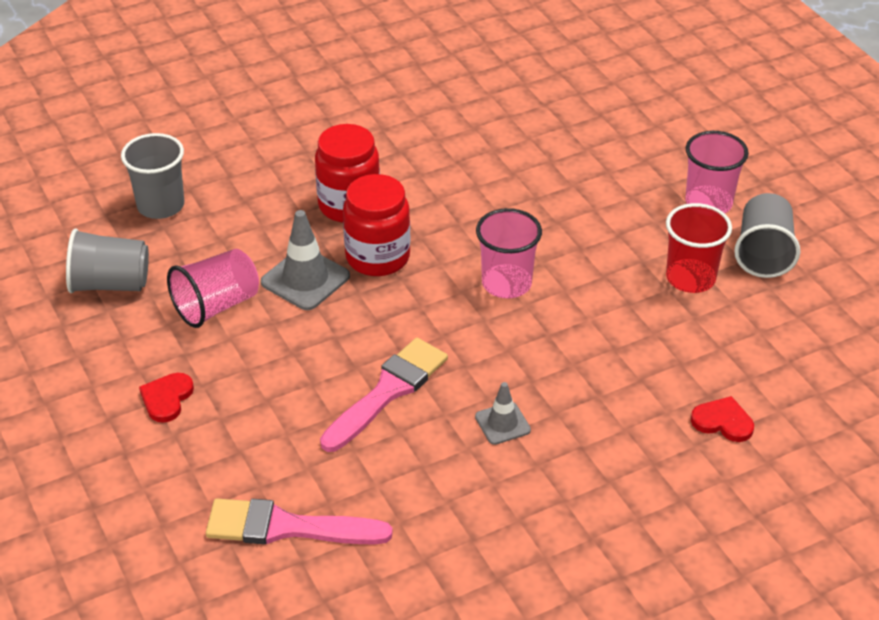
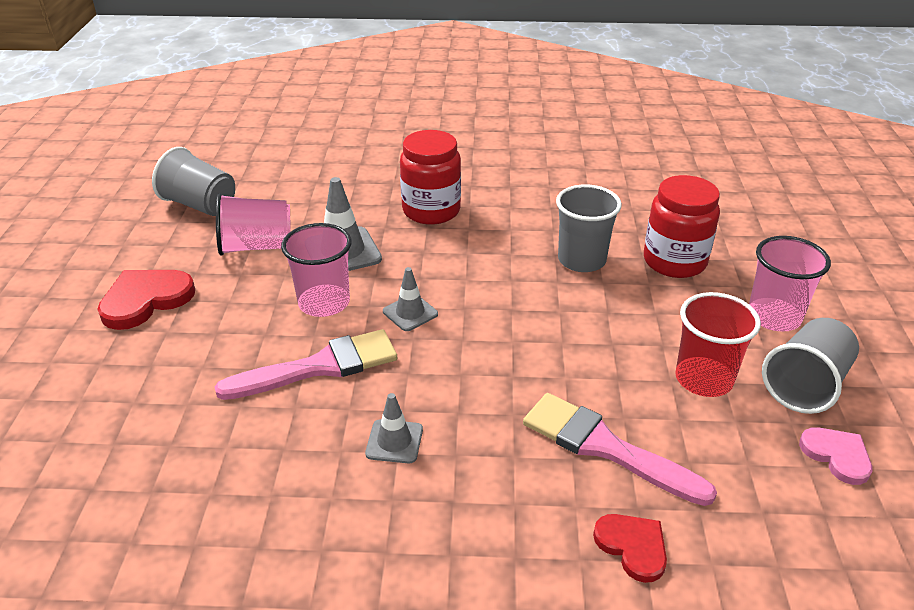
camera: 30 degrees right, 5 degrees down
grey cup [121,133,184,219] -> grey cup moved to [556,184,622,272]
red heart [139,373,194,423] -> red heart [97,270,195,330], size x1.60
pink brush [206,498,393,544] -> pink brush moved to [523,393,717,506]
red jar [343,174,410,276] -> red jar moved to [644,175,720,278]
pink cup [476,208,542,298] -> pink cup moved to [281,223,352,317]
none -> grey traffic cone [383,267,438,331]
none -> pink heart [799,427,872,485]

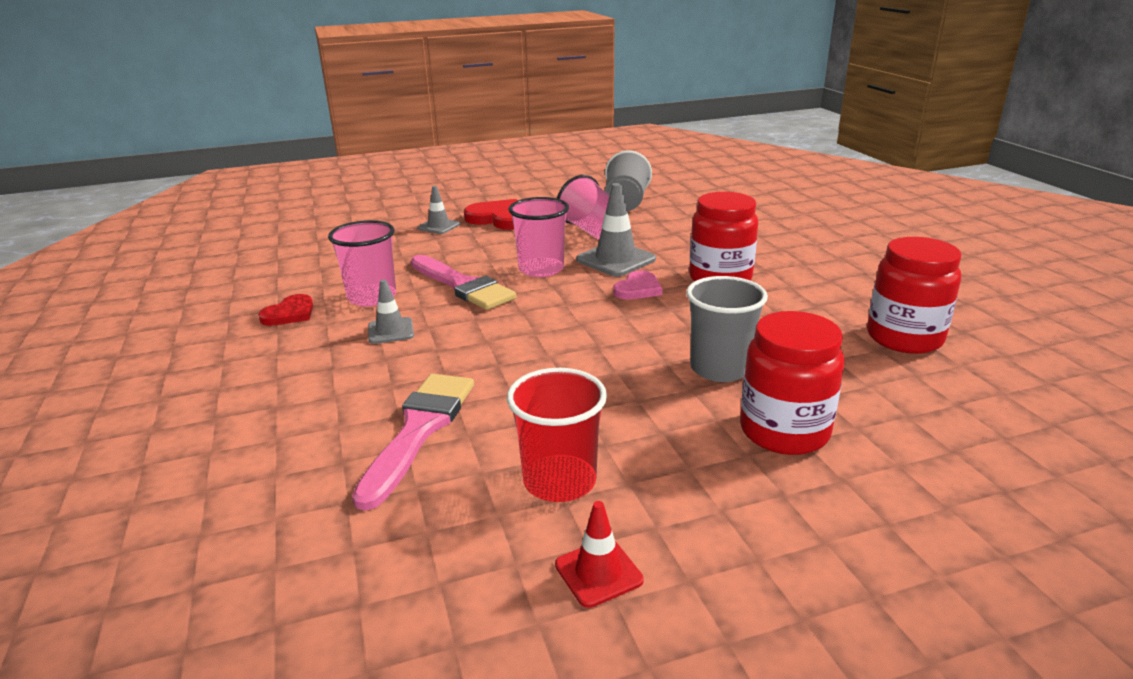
camera: 70 degrees right, 10 degrees down
grey traffic cone [383,267,438,331] -> grey traffic cone moved to [417,186,460,234]
red heart [593,514,667,583] -> red heart moved to [258,294,313,326]
pink cup [749,236,831,332] -> pink cup moved to [328,220,396,307]
grey cup [762,318,859,414] -> red traffic cone [555,501,644,608]
pink heart [799,427,872,485] -> pink heart moved to [613,271,662,300]
none -> red jar [867,237,962,354]

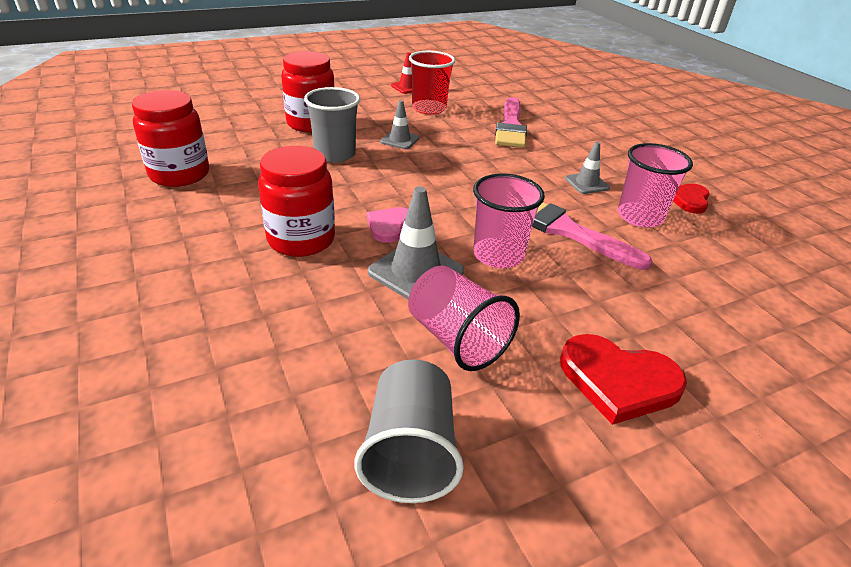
camera: 170 degrees right, 10 degrees up
grey traffic cone [417,186,460,234] -> grey traffic cone moved to [380,100,420,149]

